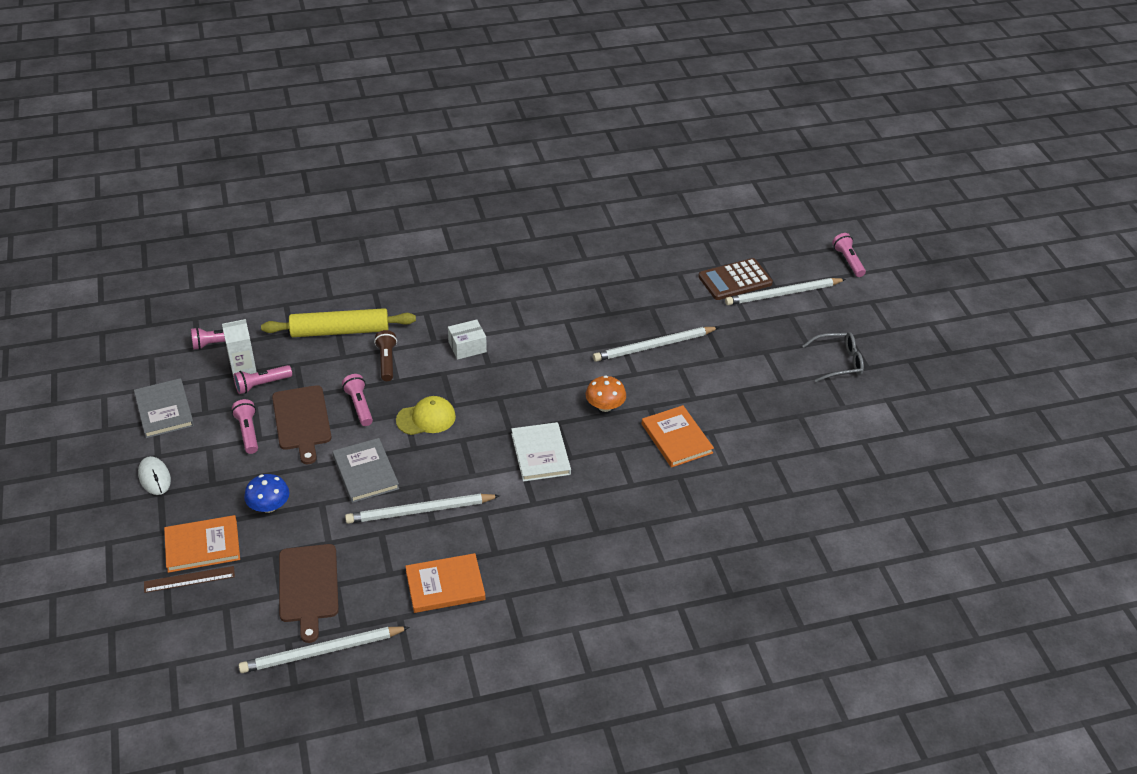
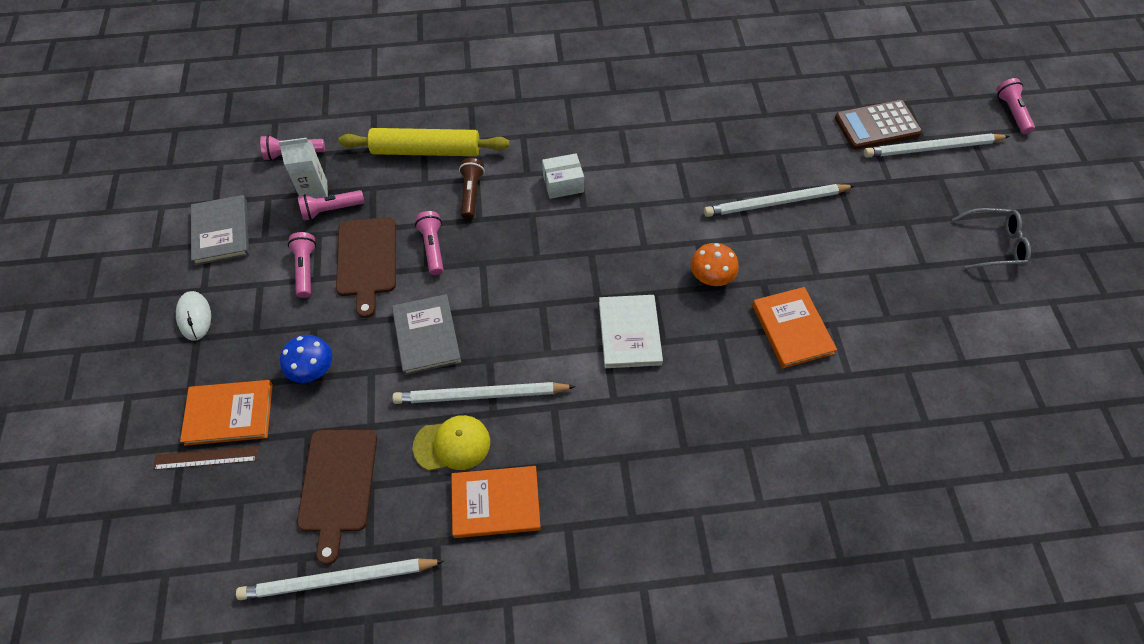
camera: 10 degrees right, 15 degrees up
yellow cap [396,396,456,435] -> yellow cap moved to [413,415,490,471]

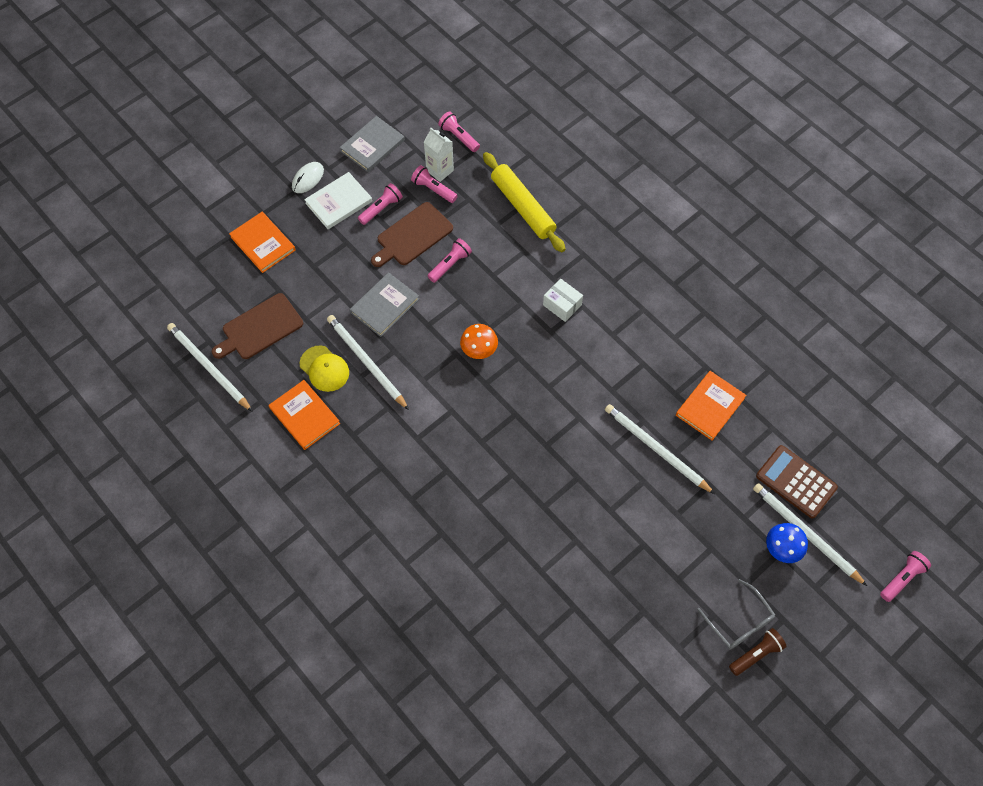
camera: 55 degrees right, 5 degrees up
brown ruler [153,446,259,470] -> none
blue mushroom [280,335,332,383] -> blue mushroom moved to [766,523,808,563]
brown flashlight [459,158,485,220] -> brown flashlight moved to [729,628,787,676]
white book [599,295,663,368] -> white book moved to [304,172,372,229]
orange mushroom [690,243,739,286] -> orange mushroom moved to [460,324,498,359]
orange book [752,287,837,368] -> orange book moved to [676,371,746,440]

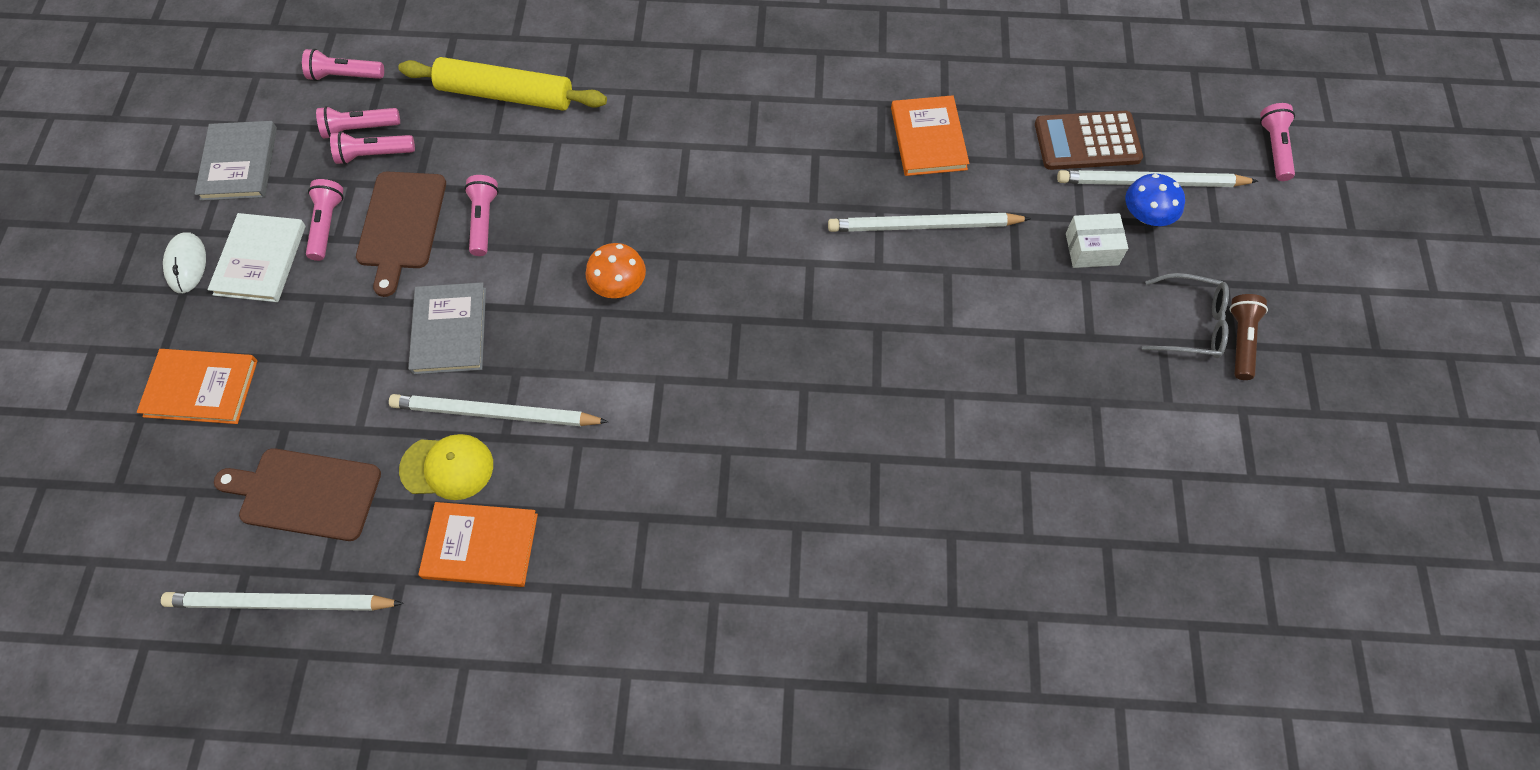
camera: 45 degrees left, 0 degrees up
brown cutting board [212,293,303,359] -> brown cutting board turned 90 degrees clockwise [214,448,381,541]
white carton [424,127,454,182] -> pink flashlight [316,106,400,139]
white box [543,279,583,322] -> white box moved to [1066,213,1128,268]

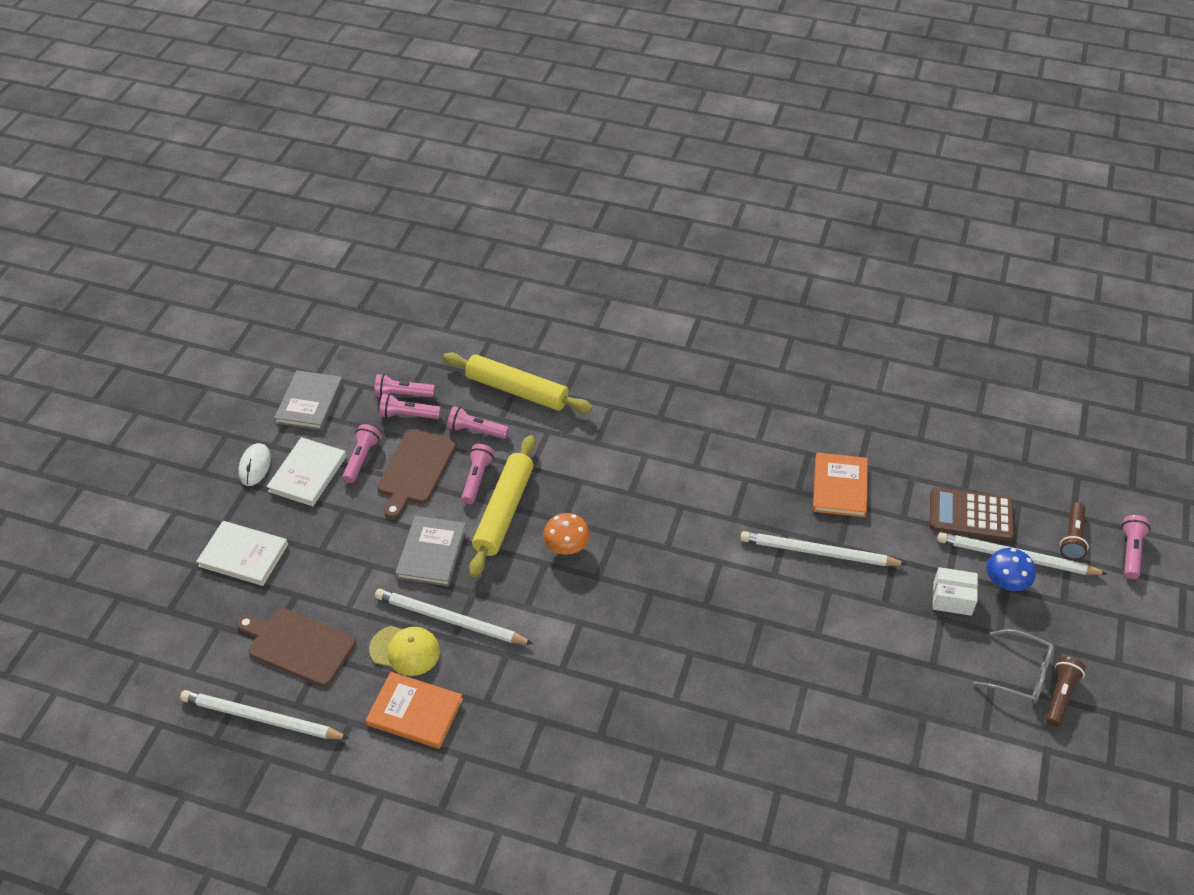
camera: 15 degrees right, 15 degrees down
orange book [137,349,258,424] -> white book [196,521,288,586]
pink flashlight [302,49,384,81] -> pink flashlight moved to [447,406,509,439]
none -> yellow rolling pin [469,435,536,577]
none -> brown flashlight [1060,502,1089,560]

